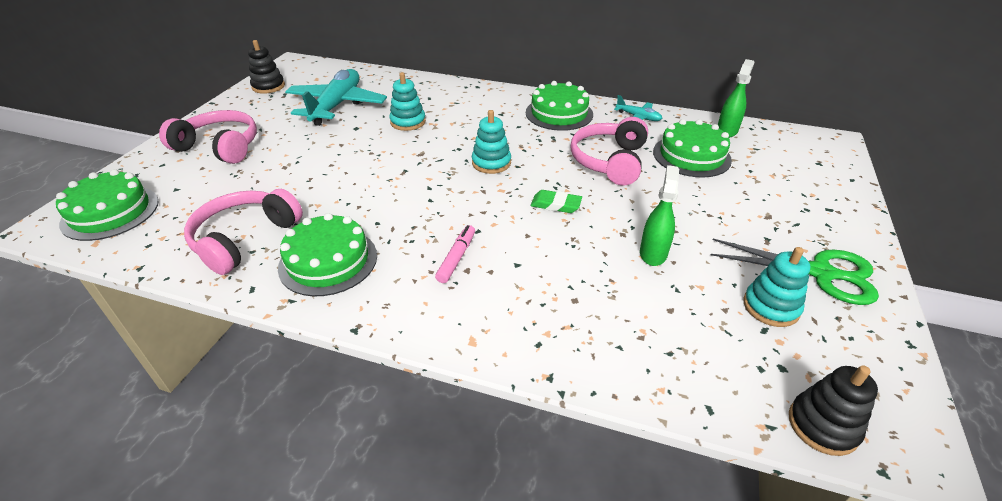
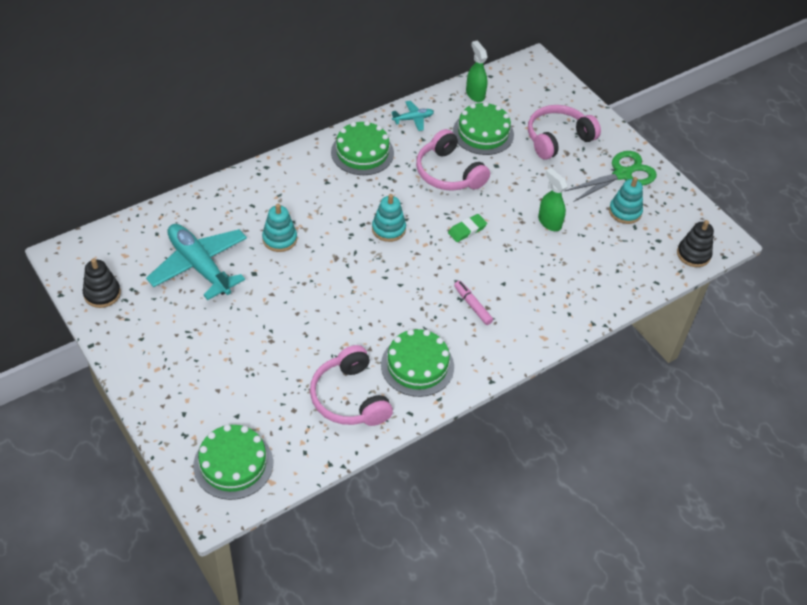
camera: 55 degrees left, 10 degrees up
pink headphones [159,110,257,164] -> pink headphones moved to [528,105,601,160]

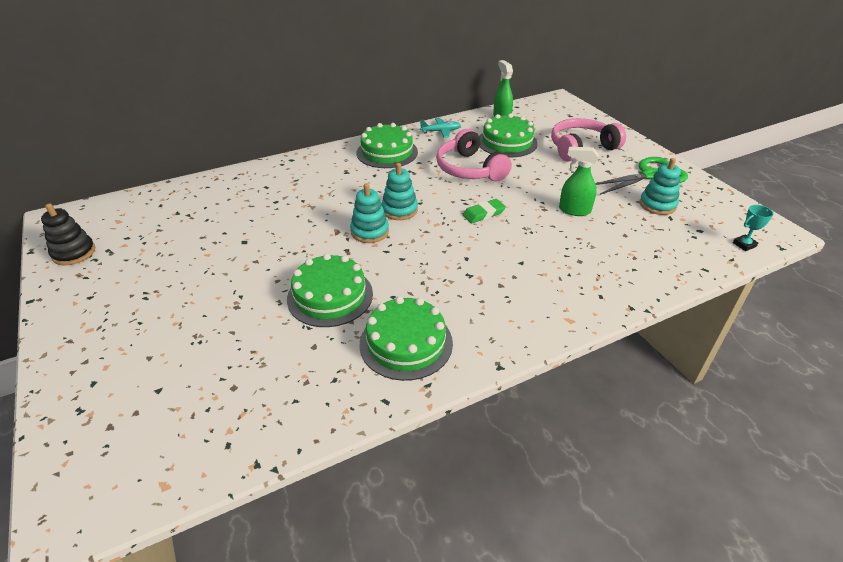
camera: 10 degrees right, 10 degrees down
turquoise plane [146,224,247,300] -> none
green cake [193,424,273,500] -> green cake moved to [287,253,373,327]
turquoise stacking toy [262,204,297,252] -> turquoise stacking toy moved to [350,183,389,243]
pink headphones [310,345,393,426] -> none
pink marker [454,281,493,325] -> none
green spray bottle [538,168,568,231] -> green spray bottle turned 45 degrees counterclockwise [559,147,599,216]
black stacking toy [677,220,714,267] -> turquoise trophy [733,205,773,251]

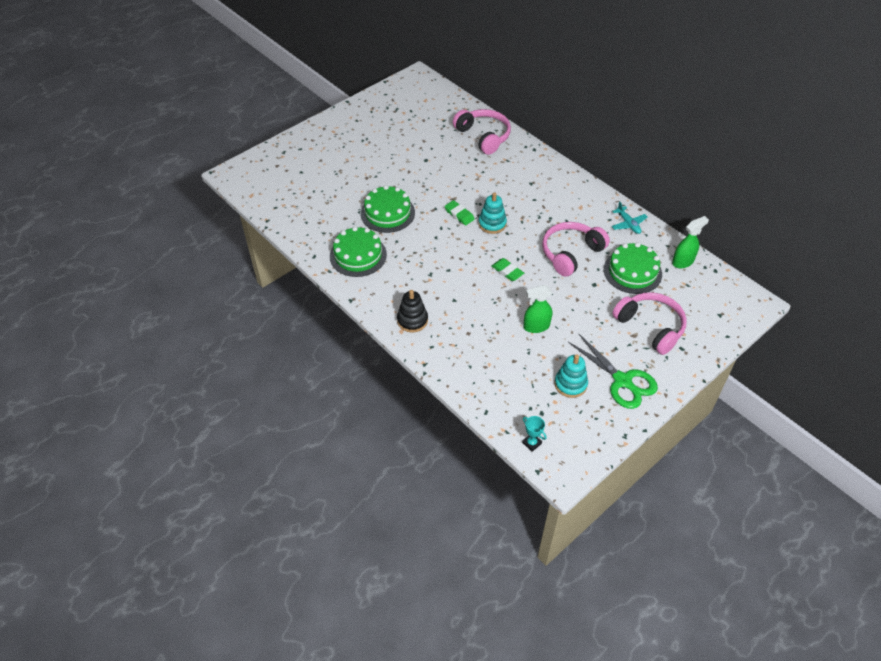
camera: 75 degrees right, 10 degrees up
black stacking toy [41,204,95,265] -> black stacking toy moved to [397,290,428,332]
turquoise stacking toy [350,183,389,243] -> green eraser [445,200,475,225]
green cake [357,123,418,168] -> none
green spray bottle [559,147,599,216] -> green spray bottle turned 105 degrees counterclockwise [523,285,552,333]
none -> pink headphones [453,109,511,155]

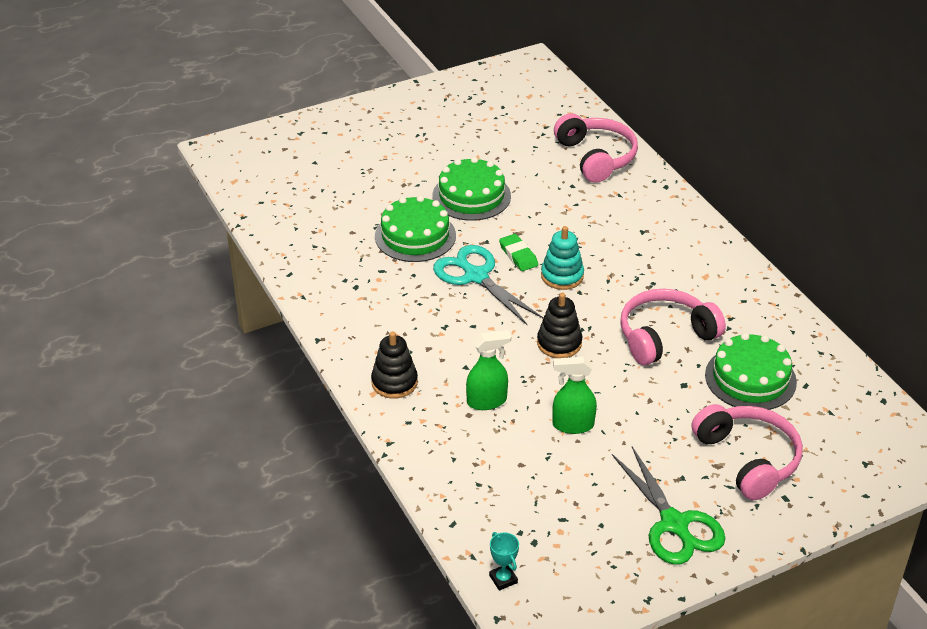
camera: 15 degrees right, 10 degrees down
green cake [330,227,387,277] -> green cake moved to [432,157,511,221]
green eraser [492,258,524,281] -> black stacking toy [537,293,582,358]
turquoise stacking toy [554,355,588,398] -> none
turquoise plane [611,201,648,234] -> none
green spray bottle [672,216,709,268] -> green spray bottle moved to [466,330,511,410]
none -> turquoise scissors [433,245,543,325]

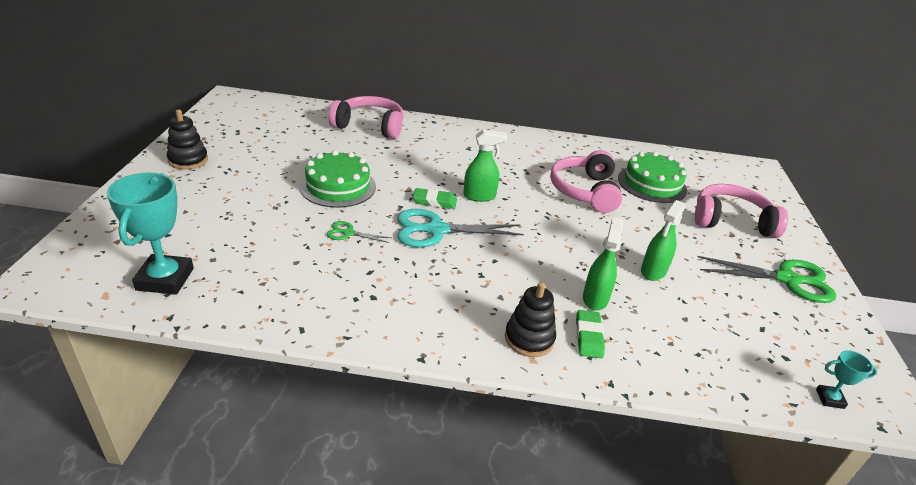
camera: 60 degrees left, 5 degrees down
green cake [375,195,456,262] -> green scissors [327,221,391,243]
black stacking toy [537,293,582,358] -> black stacking toy moved to [167,109,208,169]
turquoise stacking toy [541,226,584,290] -> green spray bottle [463,129,507,202]
none -> turquoise trophy [107,172,194,295]
none -> green eraser [576,310,605,358]

